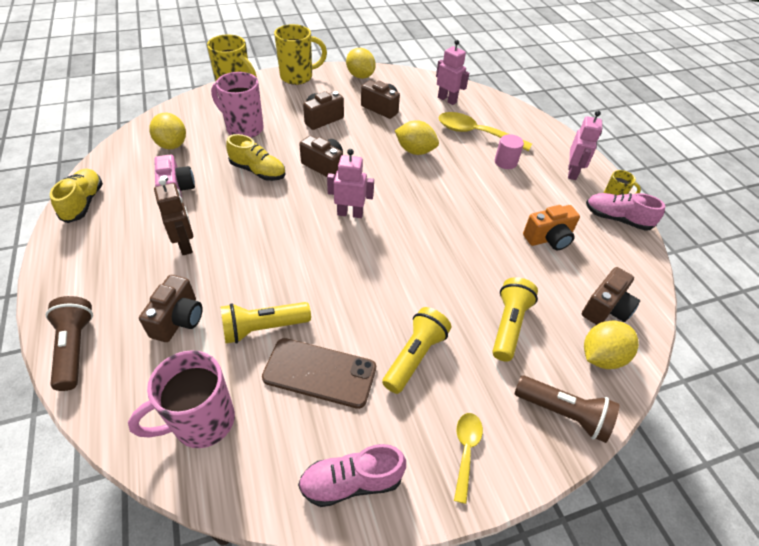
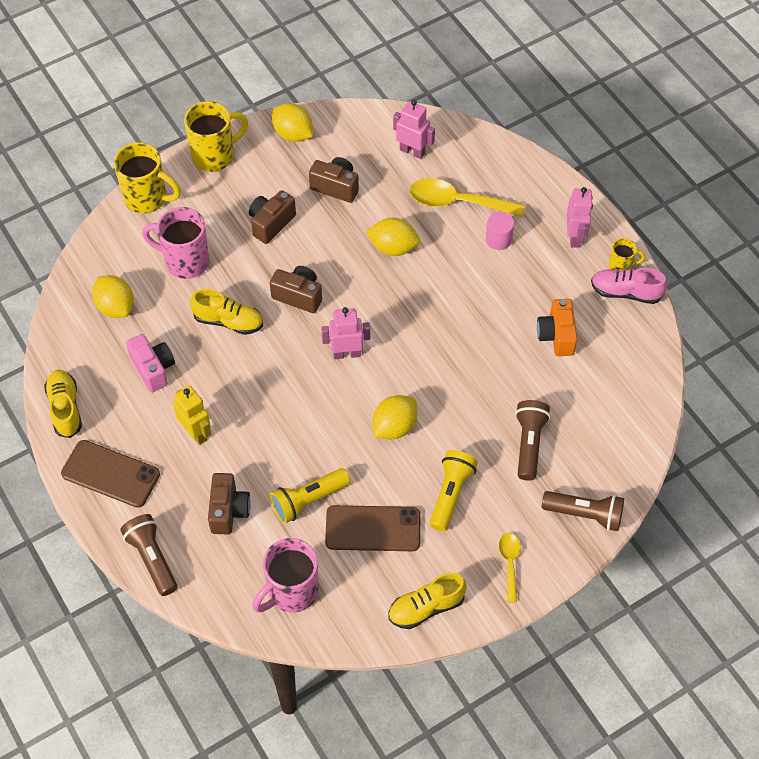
camera: 10 degrees left, 10 degrees up
brown robot [154,179,193,255] -> yellow robot [173,386,211,445]
pink shoe [298,444,406,507] -> yellow shoe [388,573,467,629]
yellow flashlight [492,277,538,362] -> brown flashlight [515,400,551,481]
orange camera [523,205,580,250] -> orange camera turned 120 degrees clockwise [537,299,578,356]
brown camera [582,267,640,325] -> none
yellow lemon [584,321,639,369] -> yellow lemon moved to [373,395,417,439]
none -> brown phone [61,440,160,508]

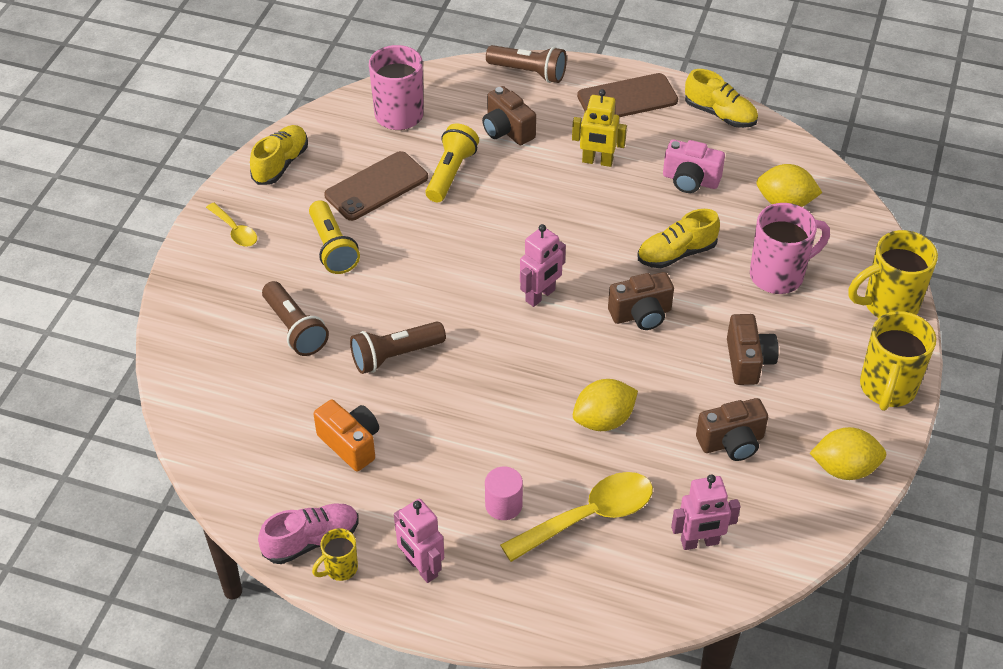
camera: 140 degrees right, 10 degrees down
yellow lemon [373,395,417,439] -> none
brown flashlight [542,491,624,531] -> brown flashlight moved to [350,321,446,374]

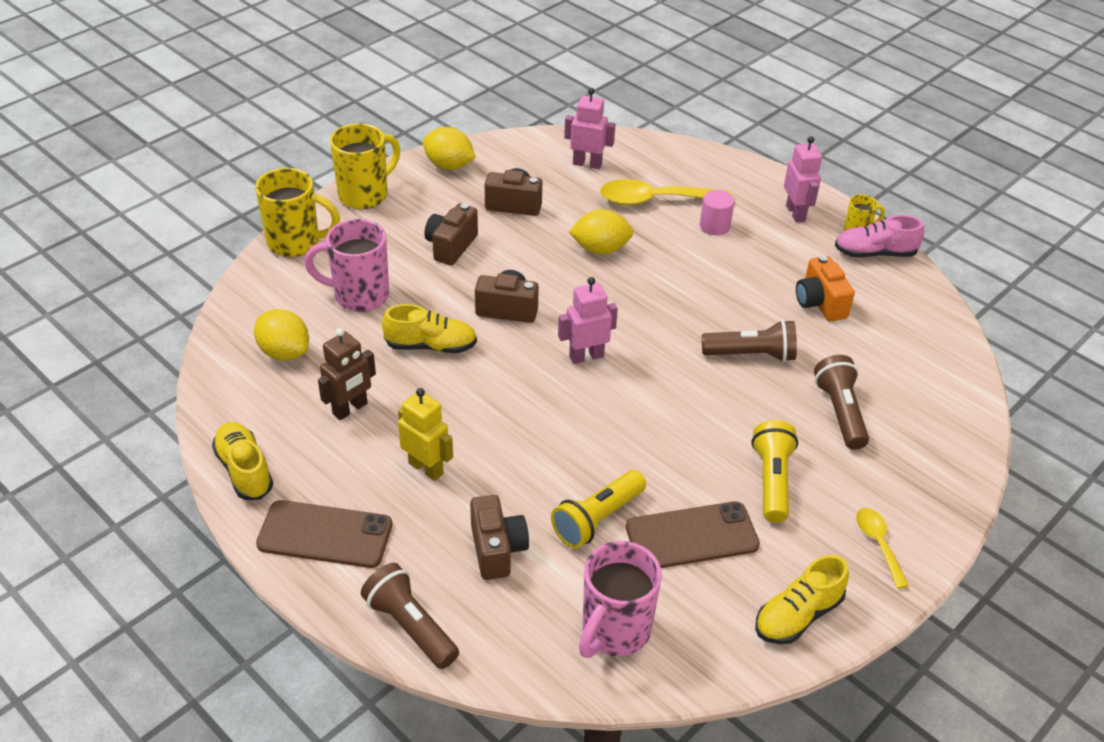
camera: 155 degrees left, 5 degrees down
pink camera [663,140,725,193] -> brown robot [318,328,376,420]

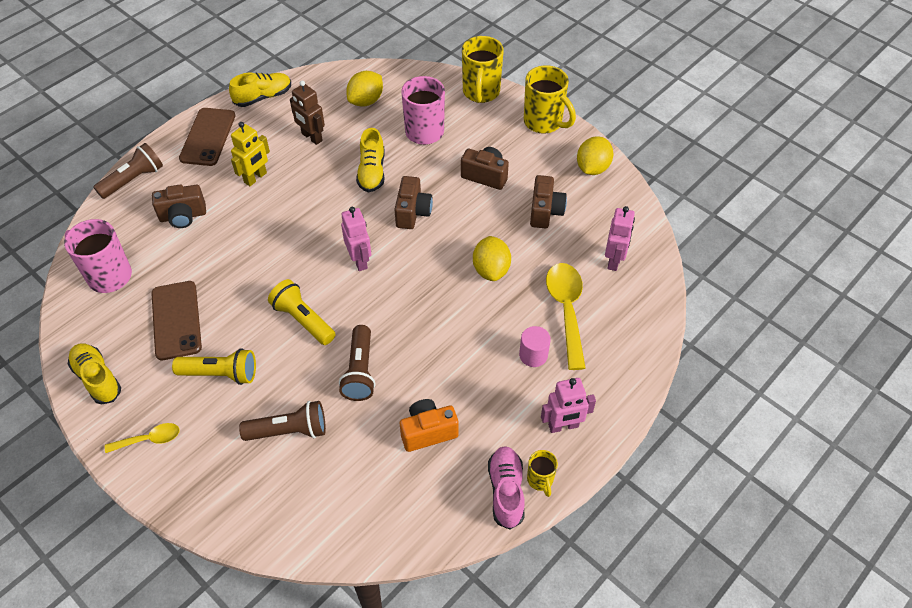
camera: 90 degrees right, 10 degrees up
yellow flashlight [551,470,646,548] -> yellow flashlight moved to [268,279,336,345]

